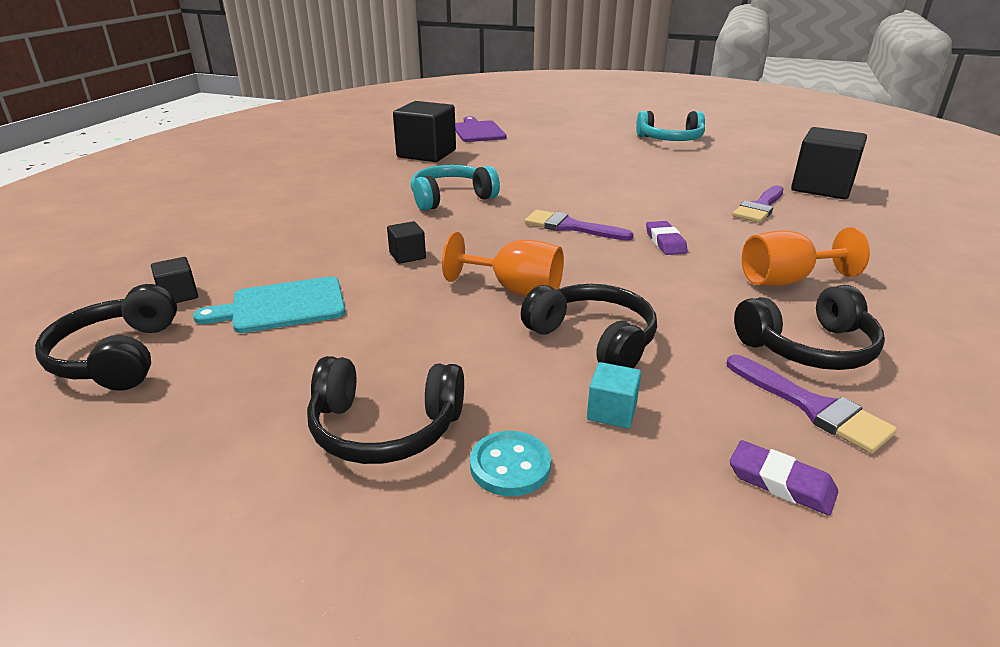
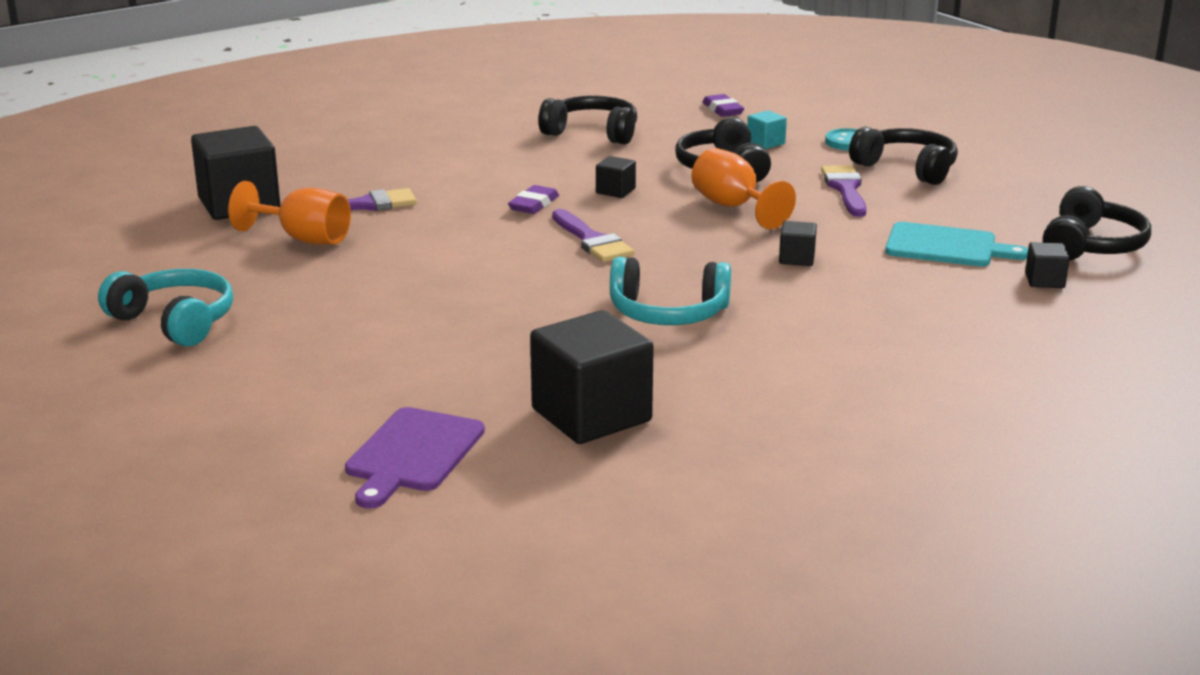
camera: 145 degrees left, 5 degrees down
purple brush [727,355,897,454] -> purple brush moved to [821,165,867,217]
orange goblet [742,227,870,286] -> orange goblet moved to [228,181,351,245]
none -> black cube [596,156,636,198]

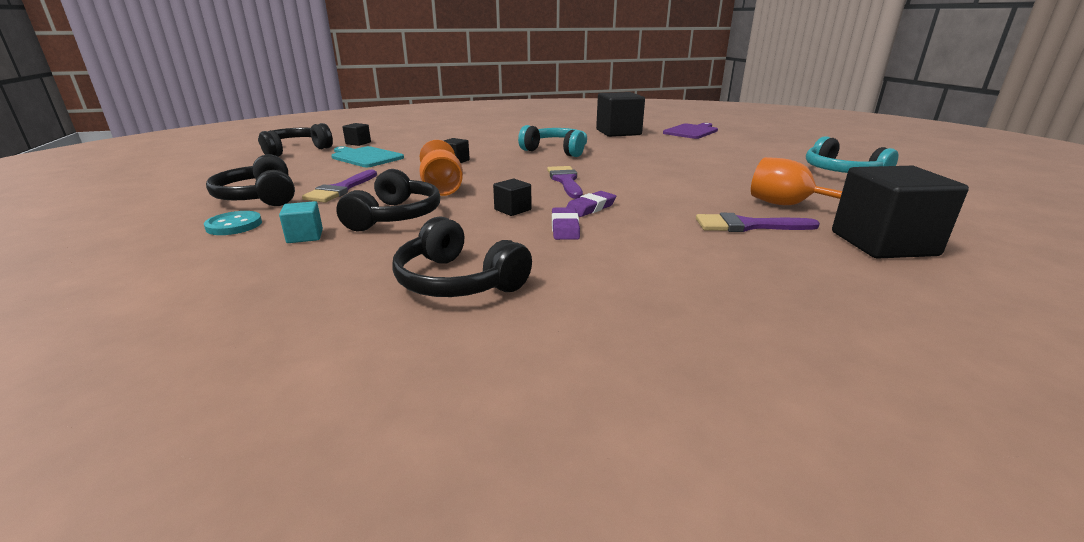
camera: 160 degrees left, 0 degrees up
purple eraser [702,94,744,117] -> purple eraser moved to [552,208,580,240]

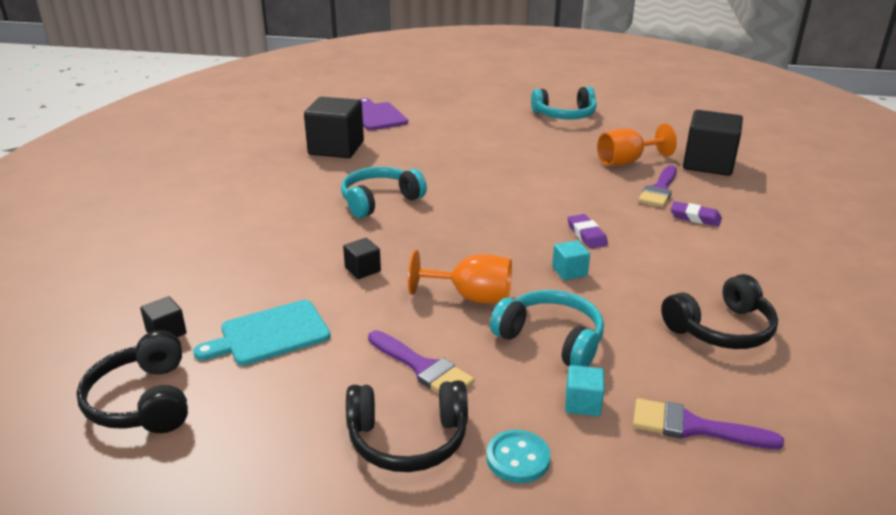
camera: 65 degrees left, 5 degrees up
black headphones [336,169,440,231] -> turquoise headphones [490,290,604,367]
black cube [493,179,531,216] -> turquoise cube [552,240,590,280]
purple brush [547,166,583,199] -> purple brush moved to [633,398,784,449]
purple eraser [552,208,580,240] -> purple eraser moved to [670,201,722,226]

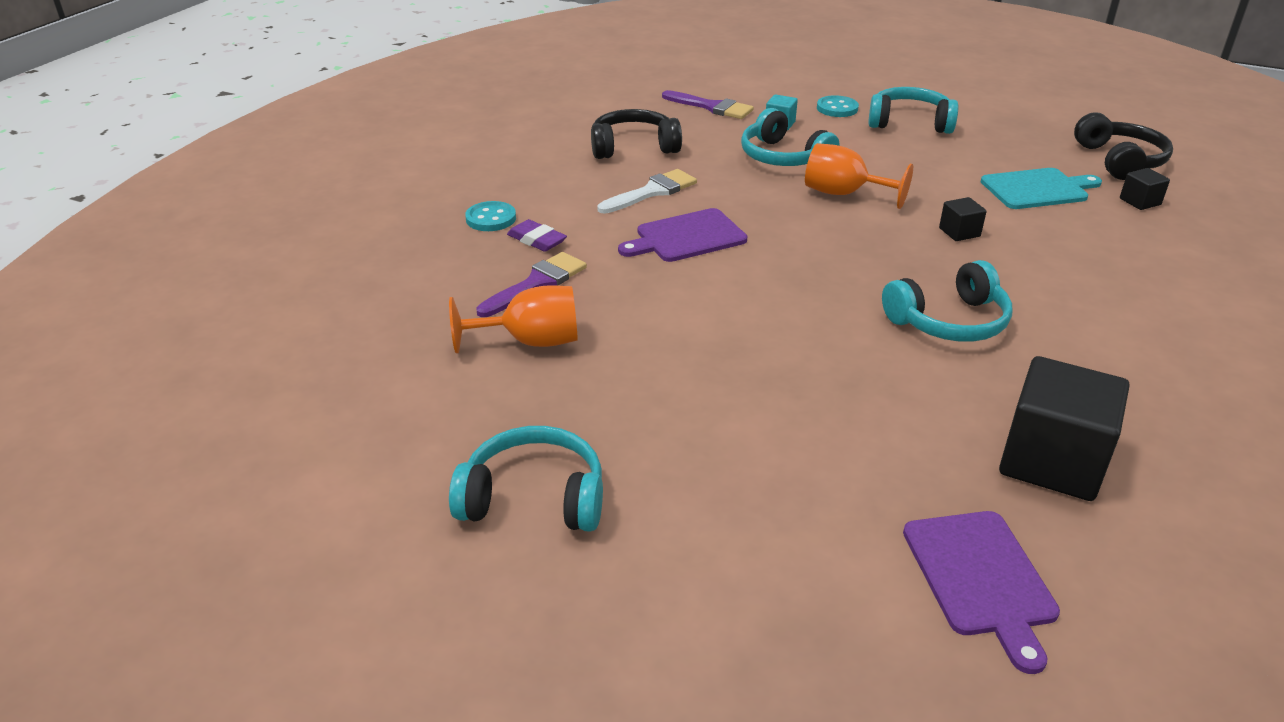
camera: 165 degrees left, 5 degrees up
black headphones [346,380,468,472] -> turquoise headphones [868,87,958,134]
purple brush [368,330,474,393] -> none
turquoise cube [552,240,590,280] -> none
purple eraser [568,214,608,248] -> purple cutting board [618,208,747,262]
black cube [683,110,743,176] -> none
none -> turquoise button [465,201,516,231]
none -> white brush [598,169,697,214]

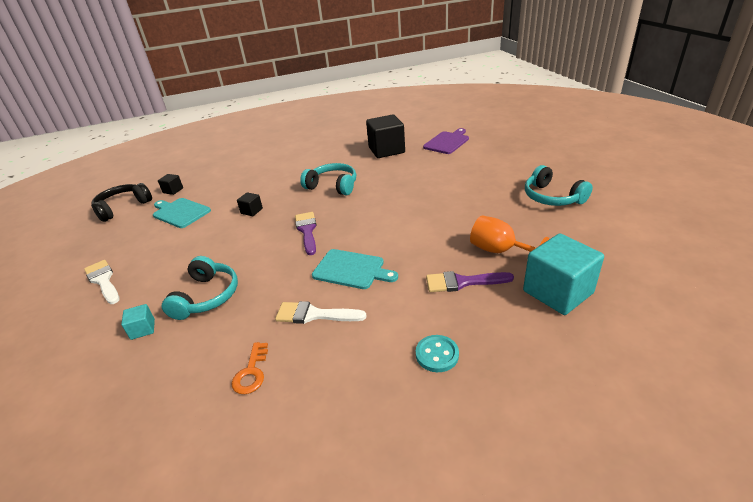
camera: 130 degrees left, 0 degrees up
purple eraser [507,219,567,252] -> none
black headphones [591,109,682,159] -> orange key [232,342,268,394]
purple cutting board [618,208,747,262] -> turquoise cutting board [312,249,398,289]
purple brush [662,90,754,119] -> purple brush moved to [295,212,317,255]
orange goblet [805,143,913,209] -> none
turquoise button [817,95,859,117] -> none
turquoise headphones [868,87,958,134] -> white brush [84,260,119,304]
none -> turquoise cube [523,233,604,315]

